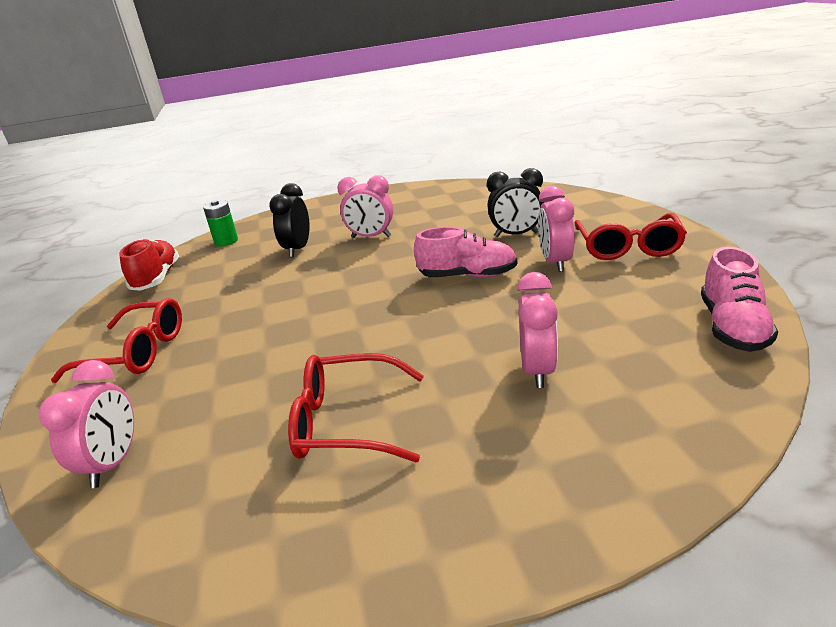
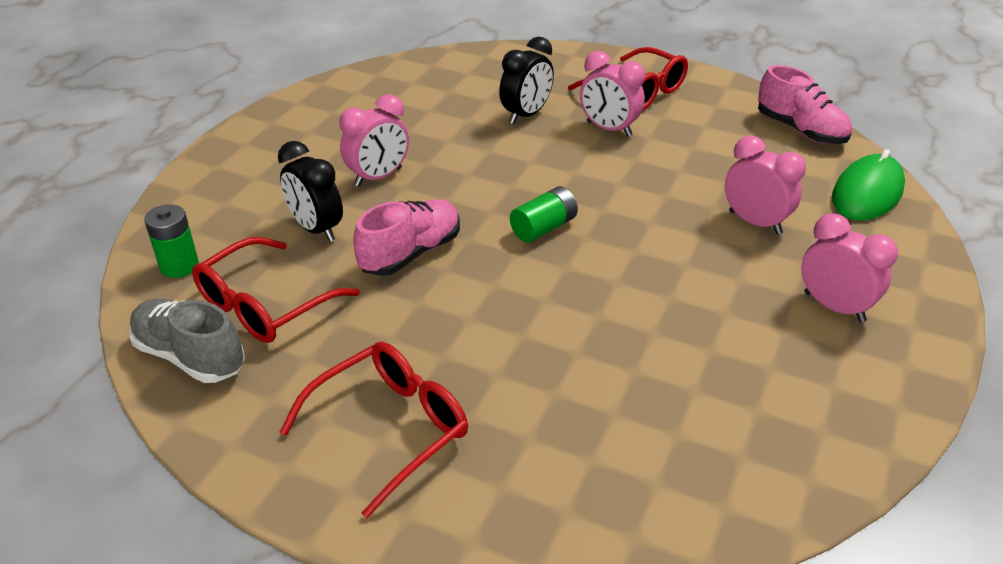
camera: 55 degrees left, 10 degrees up
pink clock [39,360,134,488] -> pink clock moved to [801,213,898,322]
red shoe [119,239,179,291] -> grey shoe [129,299,245,383]
red glasses [288,353,424,462] -> red glasses moved to [192,237,360,343]
pink shoe [414,227,517,278] -> pink shoe moved to [353,199,460,276]
none -> green battery [510,186,578,242]
none -> green mouse [832,149,905,220]

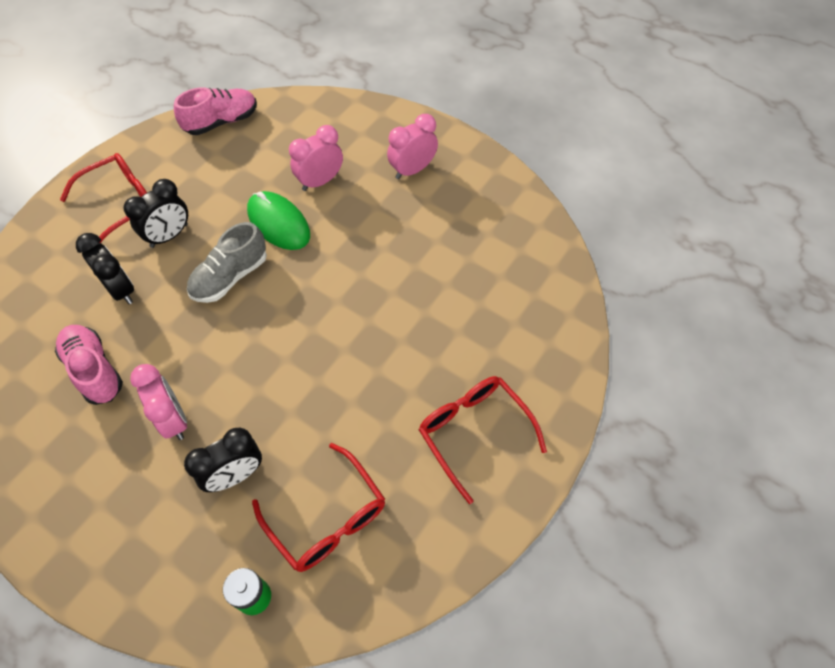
camera: 80 degrees left, 20 degrees up
grey shoe [129,299,245,383] -> grey shoe moved to [187,222,267,303]
pink shoe [353,199,460,276] -> pink shoe moved to [55,325,123,405]
green battery [510,186,578,242] -> none
pink clock [580,51,645,137] -> black clock [124,179,188,248]
green mouse [832,149,905,220] -> green mouse moved to [247,191,310,250]

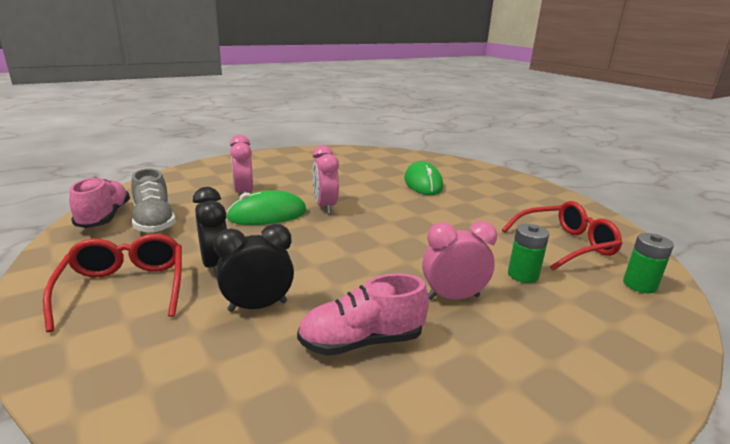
camera: 70 degrees left, 35 degrees down
black clock [184,428,262,492] -> green battery [508,224,549,283]
grey shoe [187,222,267,303] -> grey shoe moved to [131,168,176,233]
pink clock [387,114,438,179] -> pink clock moved to [312,145,339,214]
red glasses [419,376,547,504] -> none
none -> green mouse [404,161,443,195]

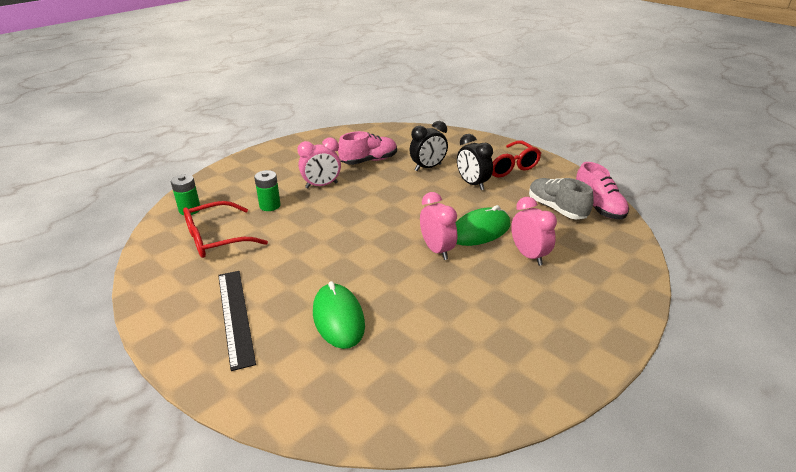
camera: 170 degrees right, 10 degrees up
none -> black ruler [218,271,256,371]

